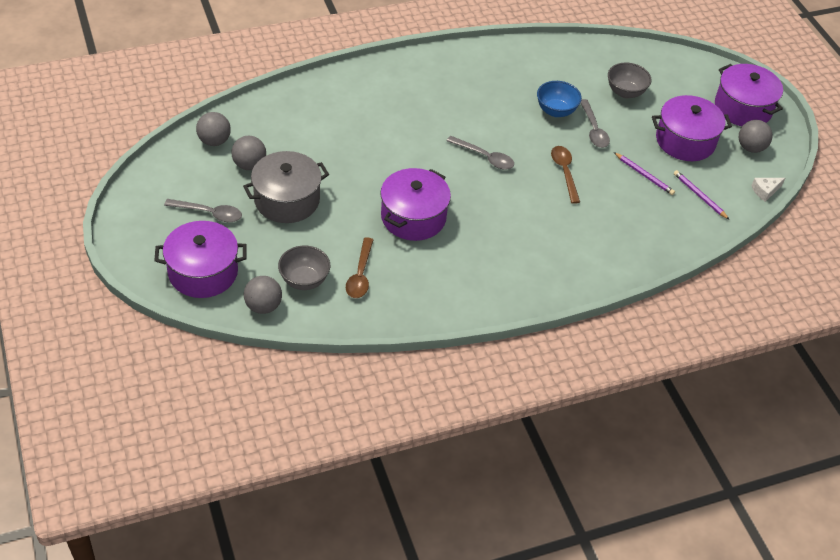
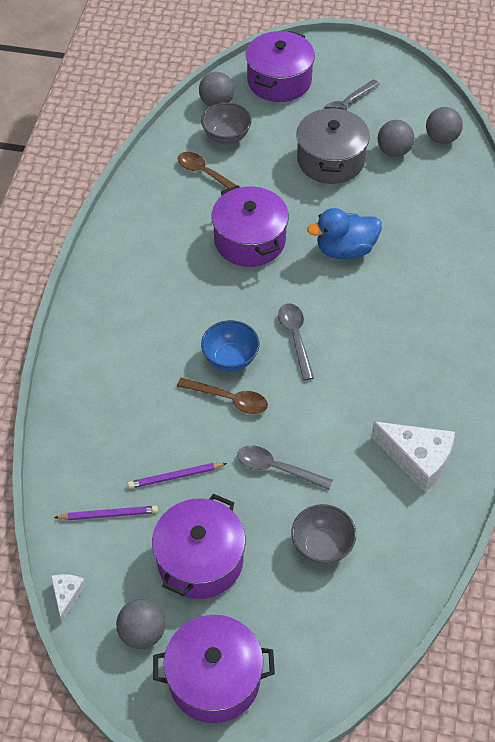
camera: 125 degrees right, 5 degrees up
grey spoon [446,136,514,169] -> grey spoon turned 105 degrees clockwise [278,304,314,381]
blue bowl [537,81,582,117] -> blue bowl moved to [201,320,259,372]
none -> blue duck [307,208,382,259]
none -> white cheese [371,422,455,493]

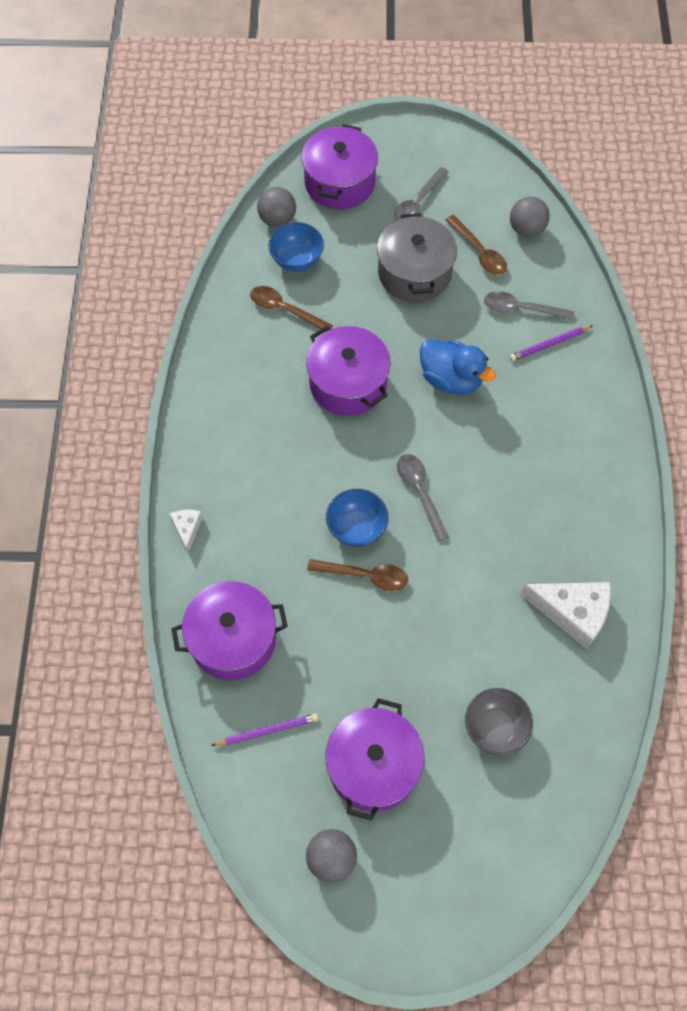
camera: 10 degrees left, 10 degrees up
white cheese [51,574,86,622] -> white cheese moved to [170,510,203,553]
purple pencil [128,463,227,489] -> purple pencil moved to [510,325,593,361]
purple pot [153,615,275,723] -> purple pot moved to [171,581,288,680]
grey bowl [201,102,252,144] -> blue bowl [268,222,324,272]
grey spoon [237,446,333,490] -> grey spoon moved to [484,291,574,320]
blue duck [307,208,382,259] -> blue duck turned 120 degrees counterclockwise [420,339,496,395]
grey ball [377,120,415,157] -> brown spoon [446,215,507,275]

